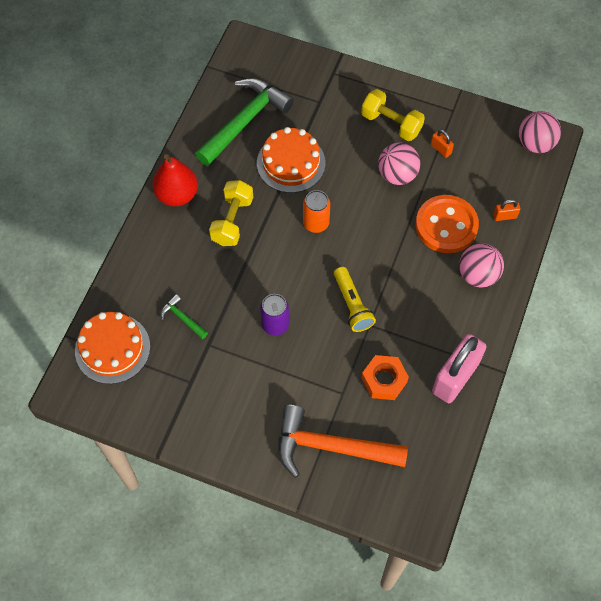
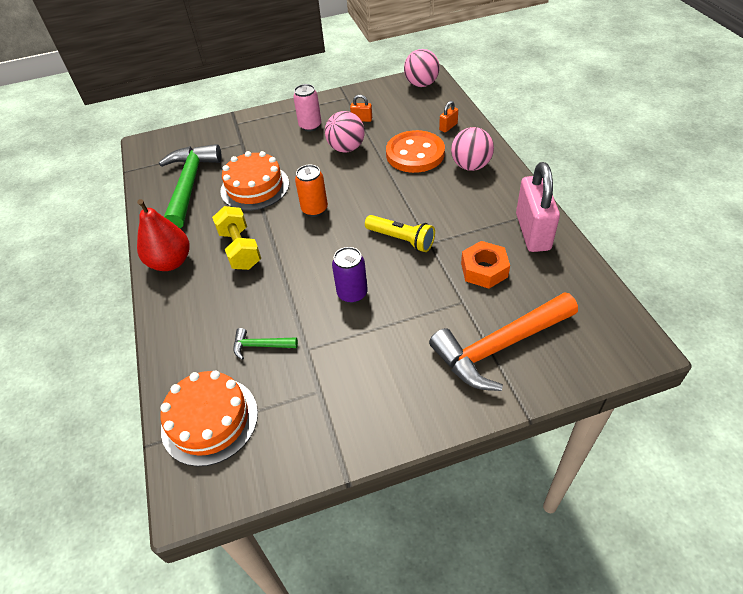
camera: 35 degrees left, 15 degrees down
yellow dumbbell [361,89,425,141] -> pink can [293,84,321,132]

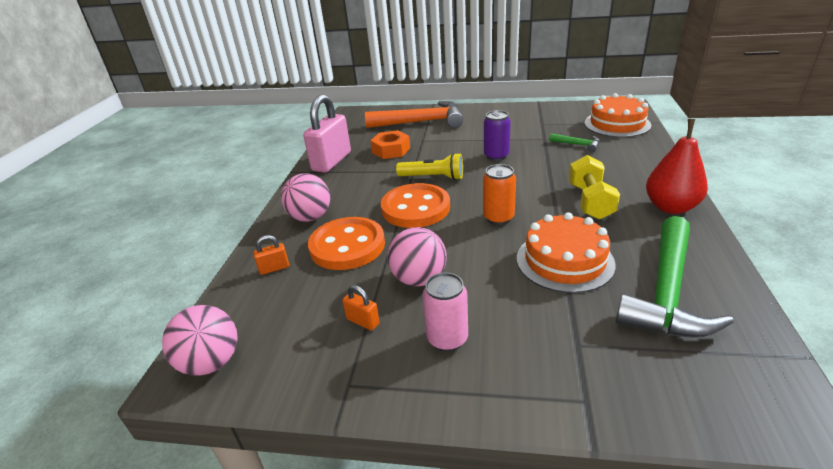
camera: 155 degrees left, 15 degrees down
yellow flashlight [365,215,435,252] -> yellow flashlight turned 135 degrees clockwise [396,153,463,180]
none -> orange button [381,183,450,228]

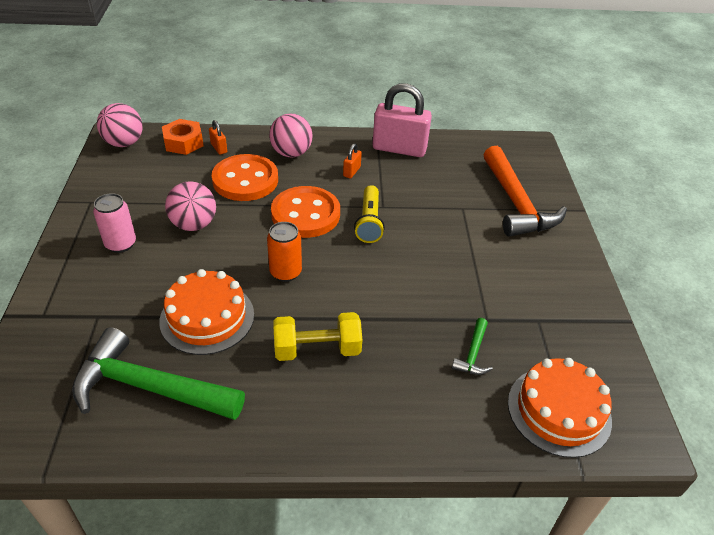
camera: 75 degrees right, 10 degrees up
orange padlock [343,285,380,331] -> orange padlock moved to [343,143,362,179]
orange nut [371,130,410,159] -> orange nut moved to [162,119,204,155]
purple can [484,110,511,161] -> none
red pear [646,119,708,214] -> none

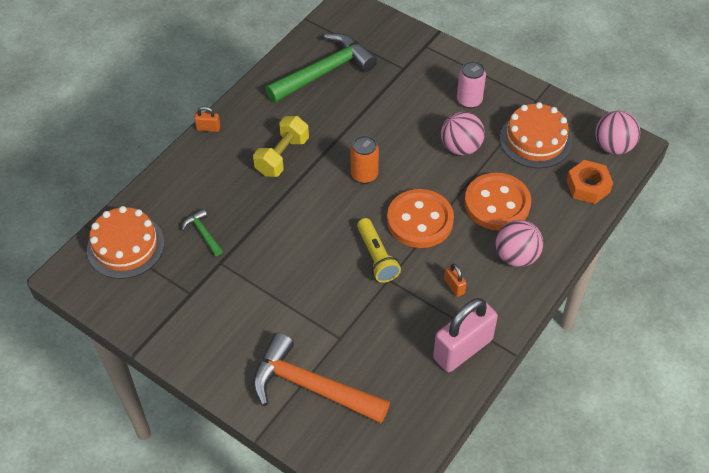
camera: 130 degrees right, 10 degrees up
orange cake [159,269,254,355] -> orange cake moved to [500,102,572,168]
orange padlock [209,120,227,155] -> orange padlock moved to [194,106,220,132]
yellow flashlight [354,185,385,243] -> yellow flashlight turned 150 degrees counterclockwise [357,218,401,283]

